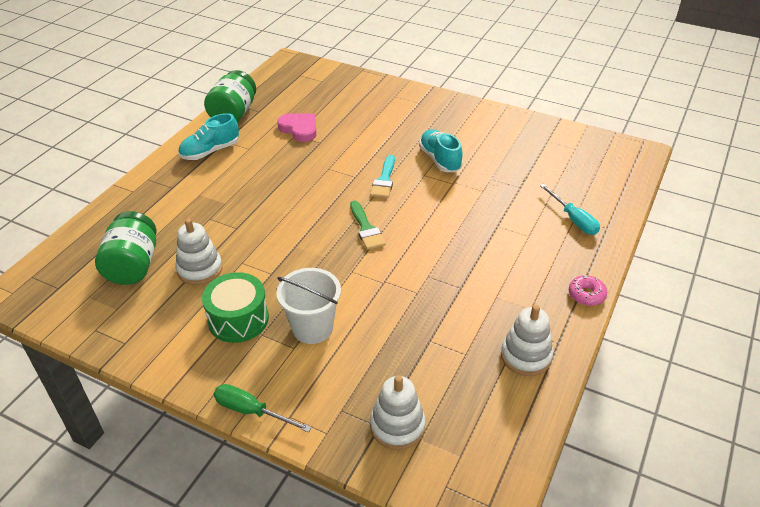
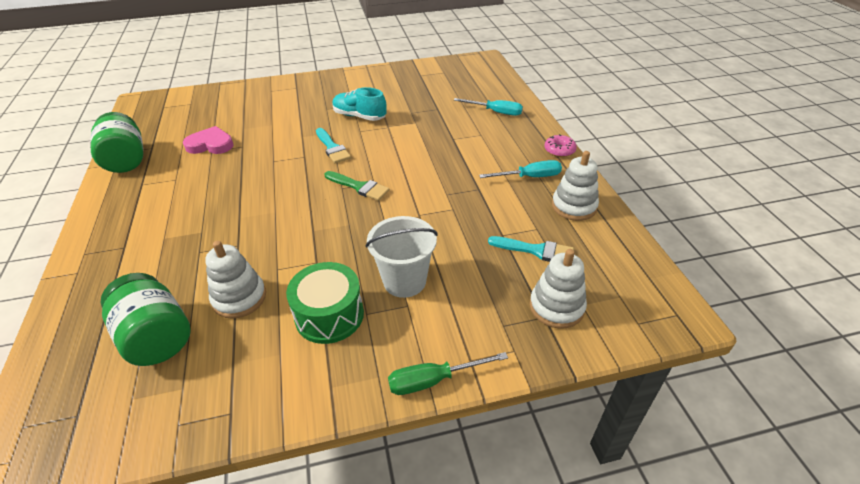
camera: 40 degrees left, 0 degrees up
turquoise shoe [178,113,239,160] -> none
none -> turquoise screwdriver [479,160,562,178]
none -> turquoise brush [488,236,574,262]

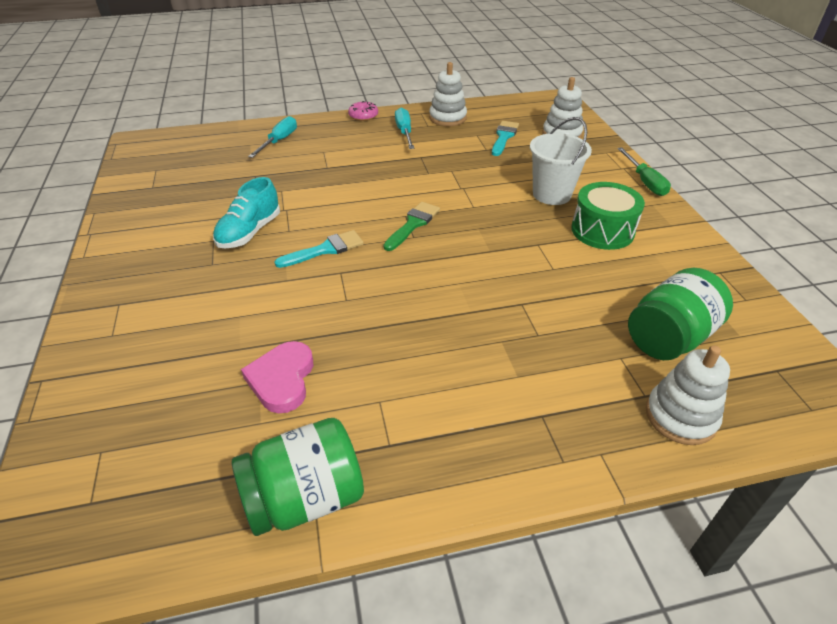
camera: 90 degrees left, 0 degrees up
white stacking toy [205,241,266,319] -> white stacking toy moved to [646,345,730,445]

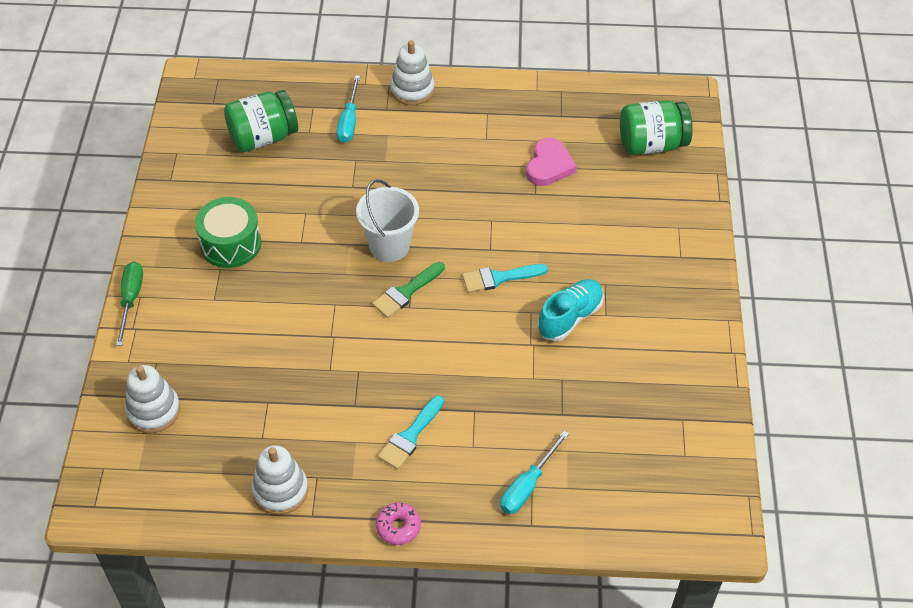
camera: 165 degrees left, 10 degrees up
green jar [232,418,364,536] -> green jar moved to [620,100,693,155]
turquoise screwdriver [395,108,414,149] -> turquoise screwdriver moved to [337,75,360,143]
turquoise brush [492,121,519,156] -> turquoise brush moved to [378,395,444,469]
white bucket [530,117,592,205] -> white bucket moved to [356,179,419,262]
white stacking toy [646,345,730,445] -> white stacking toy moved to [390,40,435,105]

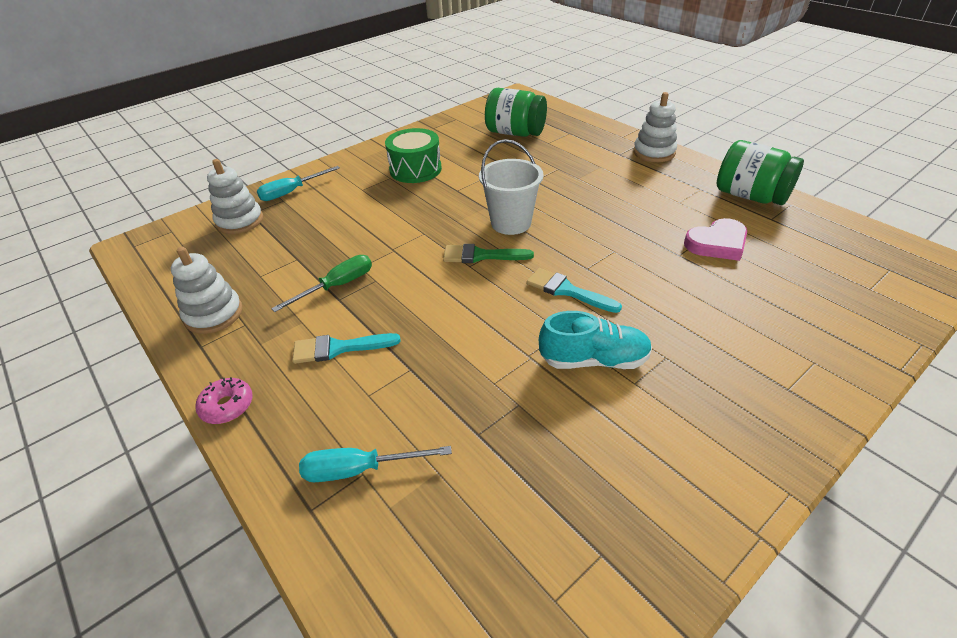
camera: 50 degrees right, 10 degrees down
green screwdriver [116,262,143,346] -> green screwdriver moved to [271,255,372,312]
turquoise screwdriver [337,75,360,143] -> turquoise screwdriver moved to [257,166,340,201]
green jar [620,100,693,155] -> green jar moved to [717,140,804,205]

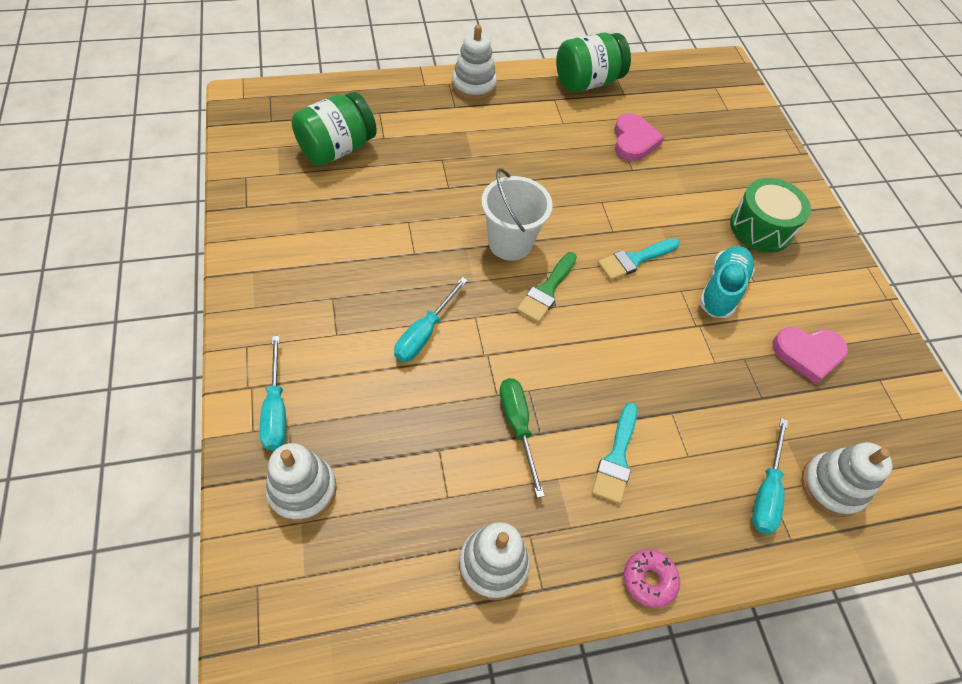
camera: 70 degrees left, 15 degrees up
green drum [385,128,442,183] -> green drum moved to [730,178,811,253]
none -> turquoise screwdriver [394,277,468,362]
none -> pink heart [772,327,848,384]
none -> white stacking toy [802,442,893,517]

